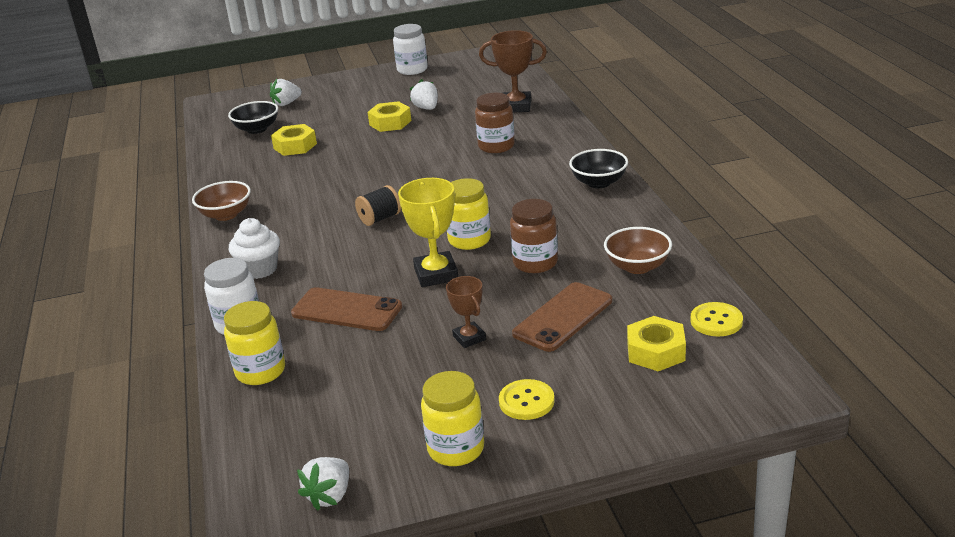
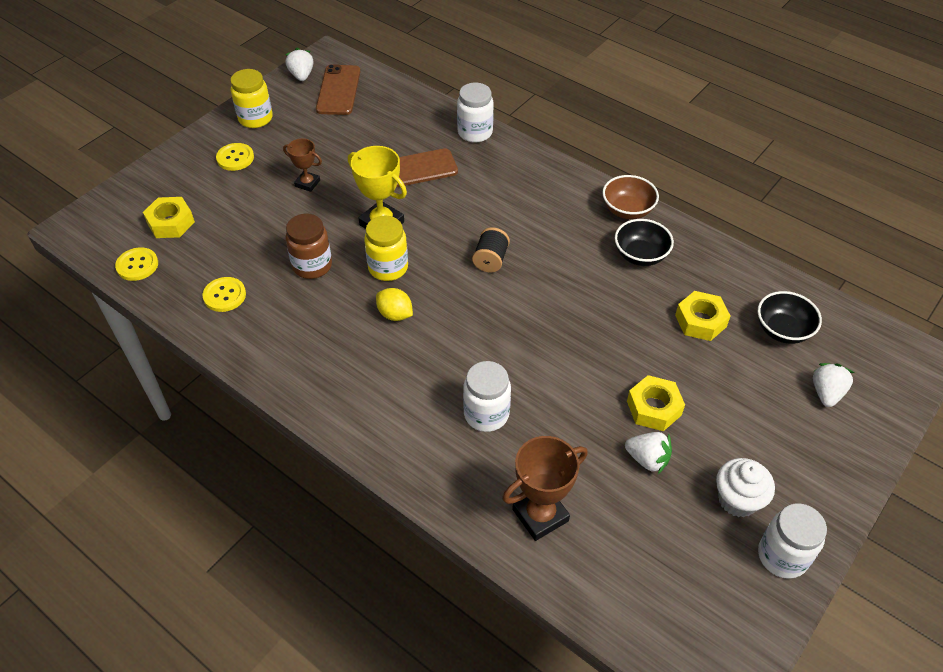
camera: 140 degrees right, 20 degrees up
yellow jar [224,301,285,385] -> none
white cupcake [229,218,280,279] -> white cupcake moved to [716,458,775,517]
brown jar [475,93,515,153] -> white jar [463,361,511,432]
brown phone [512,282,612,352] -> brown phone moved to [316,64,360,115]
black bowl [569,149,628,188] -> black bowl moved to [615,219,674,266]
brown bowl [604,227,672,274] -> yellow button [203,277,246,312]
none -> yellow lemon [376,288,413,321]

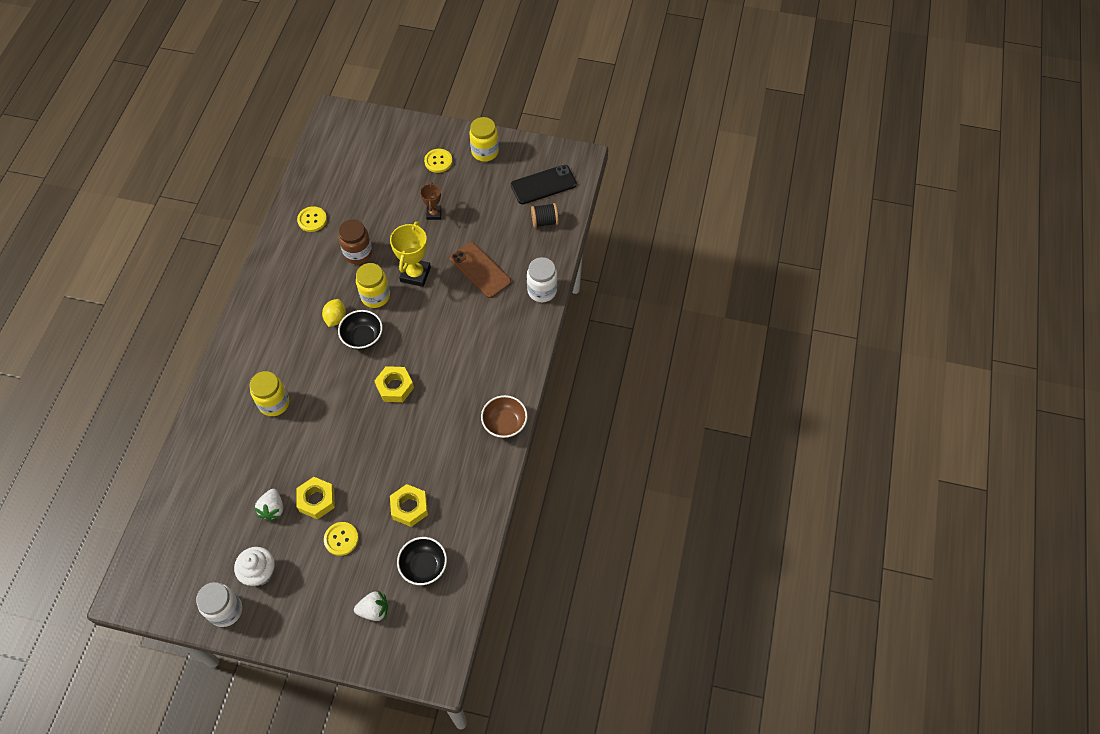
camera: 65 degrees right, 10 degrees up
yellow button [115,247,158,281] -> yellow button moved to [324,522,359,556]
yellow nut [143,197,195,238] -> yellow nut moved to [374,366,414,402]
white strawberry [285,48,314,81] -> none
brown phone [316,64,360,115] -> black phone [511,165,577,204]
white jar [463,361,511,432] -> yellow jar [249,371,289,416]
black spool [472,227,510,272] -> black spool moved to [531,203,558,228]
brown trophy [502,436,588,541] -> none
black bowl [615,219,674,266] -> black bowl moved to [338,310,383,350]

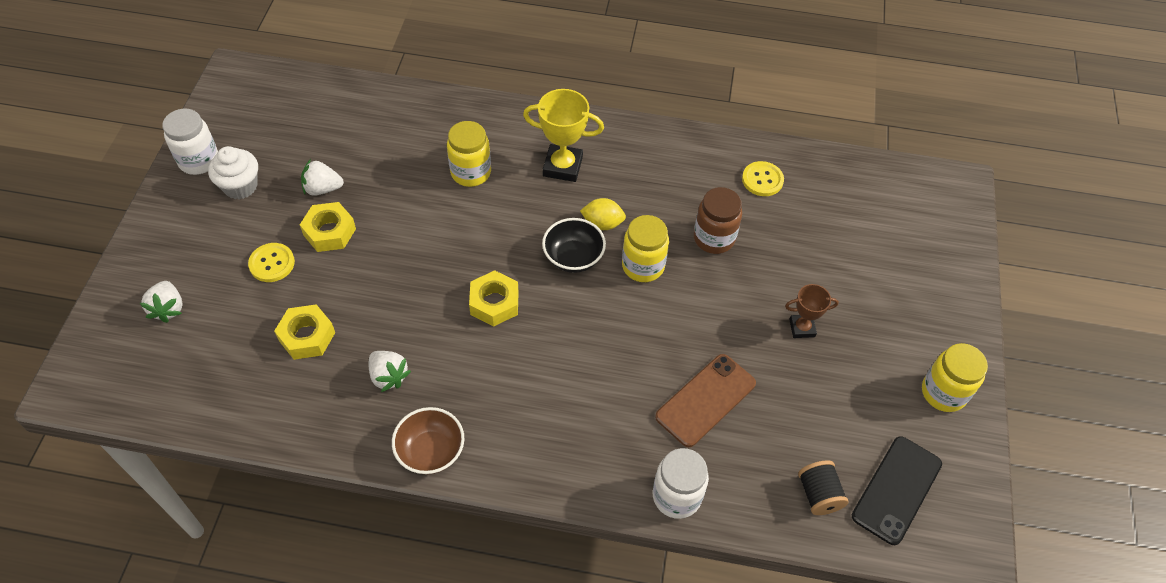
camera: 85 degrees right, 5 degrees down
yellow trophy [390,221,431,287] -> yellow trophy moved to [523,89,604,182]
black bowl [397,537,447,585] -> none
yellow button [424,149,453,173] -> none
black phone [511,165,577,204] -> black phone turned 60 degrees clockwise [852,436,942,545]
none -> white strawberry [369,351,411,392]

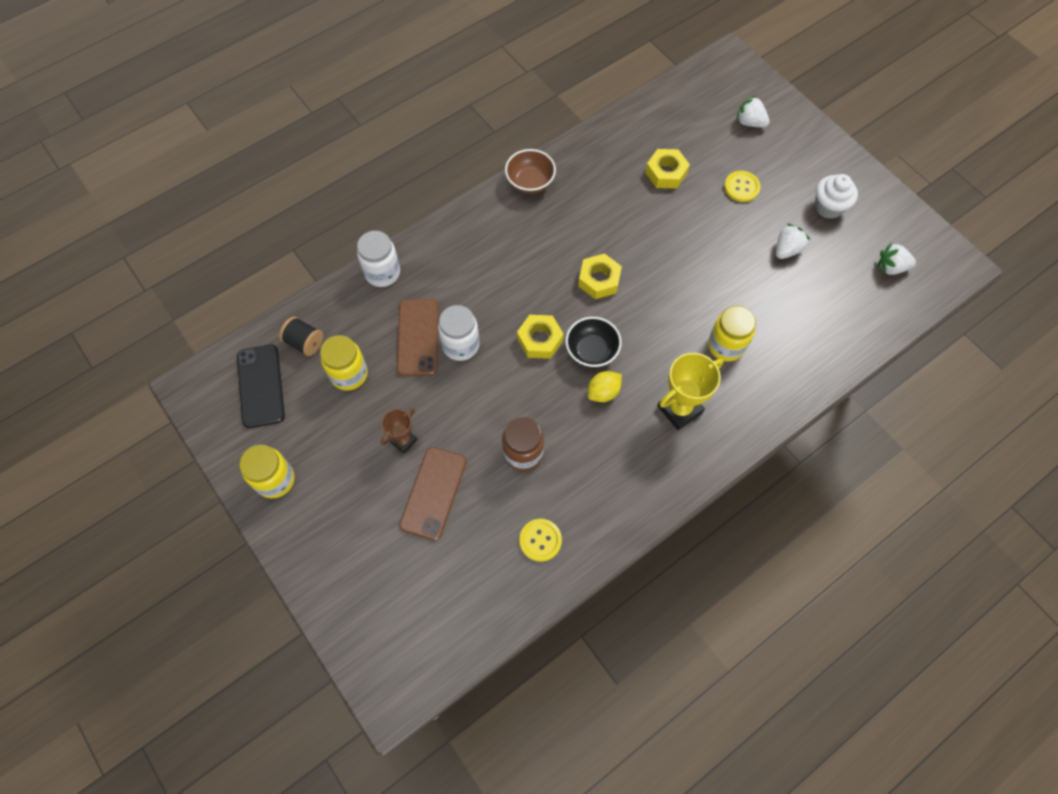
camera: 135 degrees right, 10 degrees up
white jar [162,109,218,175] -> white jar moved to [438,305,480,361]
yellow nut [300,202,356,252] -> yellow nut moved to [517,315,564,359]
white strawberry [369,351,411,392] -> white strawberry moved to [878,242,916,275]
yellow jar [622,215,669,282] -> yellow jar moved to [320,335,368,391]
none -> brown phone [399,447,467,541]

